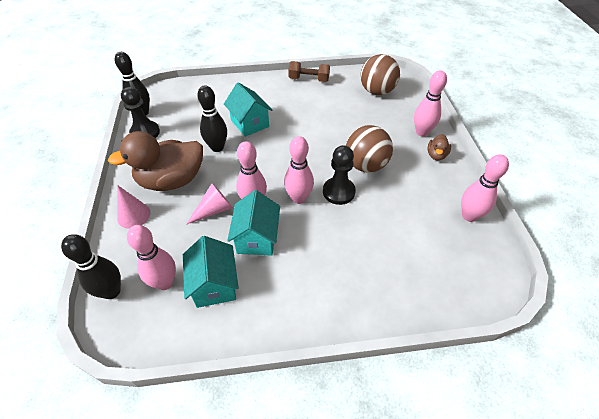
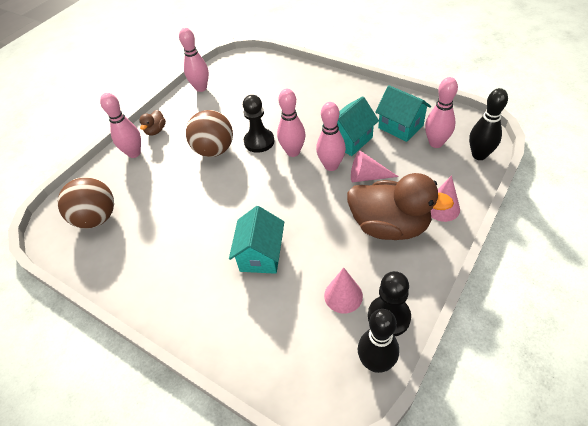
camera: 135 degrees left, 0 degrees up
turquoise house [183,236,239,308] -> turquoise house turned 75 degrees counterclockwise [375,85,431,142]
black bowling pin [197,85,227,152] -> none
brown dumbbell [288,61,330,82] -> none
brown duck [427,134,451,160] -> brown duck turned 135 degrees clockwise [139,110,166,136]
none -> pink cone [324,268,363,314]

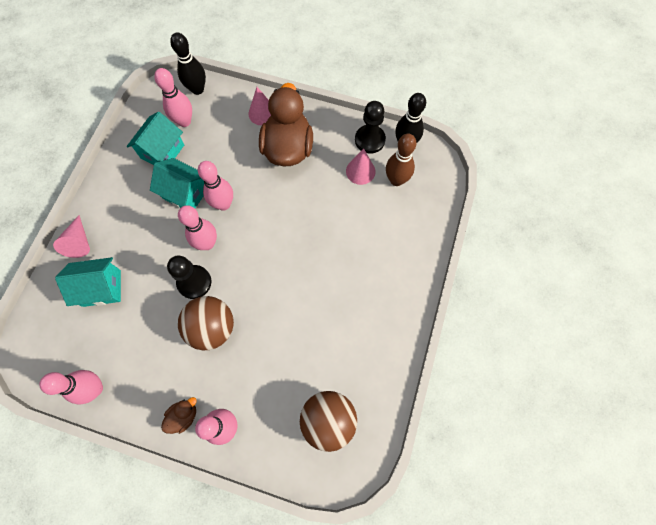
camera: 110 degrees left, 20 degrees up
brown duck [139,110,166,136] -> brown duck turned 45 degrees counterclockwise [161,397,197,434]
turquoise house [229,206,284,274] -> turquoise house moved to [55,257,121,307]
pink cone [351,151,399,182] -> pink cone moved to [53,215,90,258]
none -> brown bowling pin [386,134,417,186]

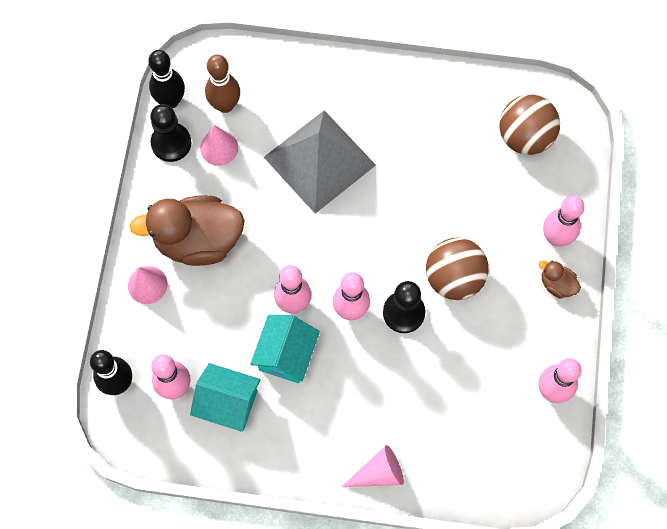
camera: 100 degrees left, 0 degrees up
turquoise house [55,257,121,307] -> none
none -> grey pyramid [264,110,376,214]

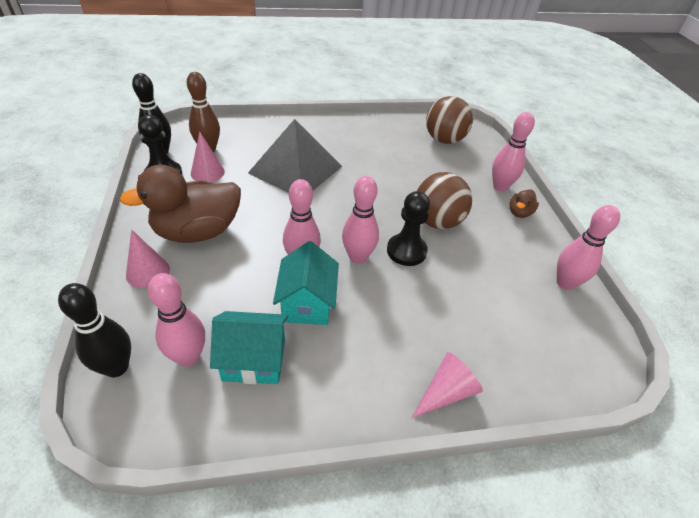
camera: 20 degrees left, 25 degrees down
brown duck [539,261,581,299] -> brown duck turned 75 degrees counterclockwise [510,189,539,218]

